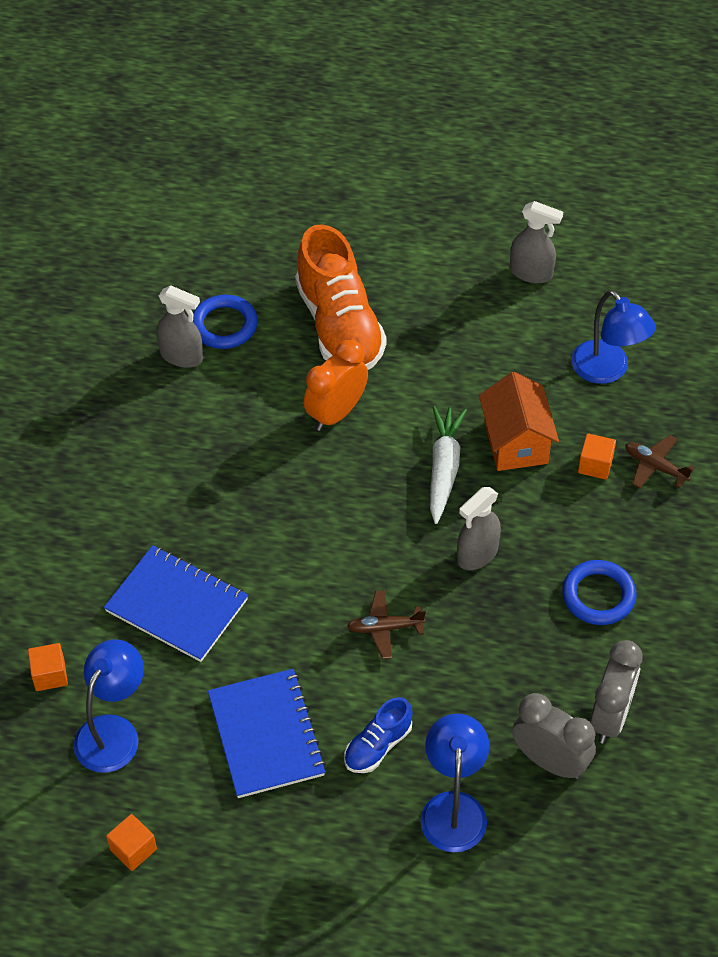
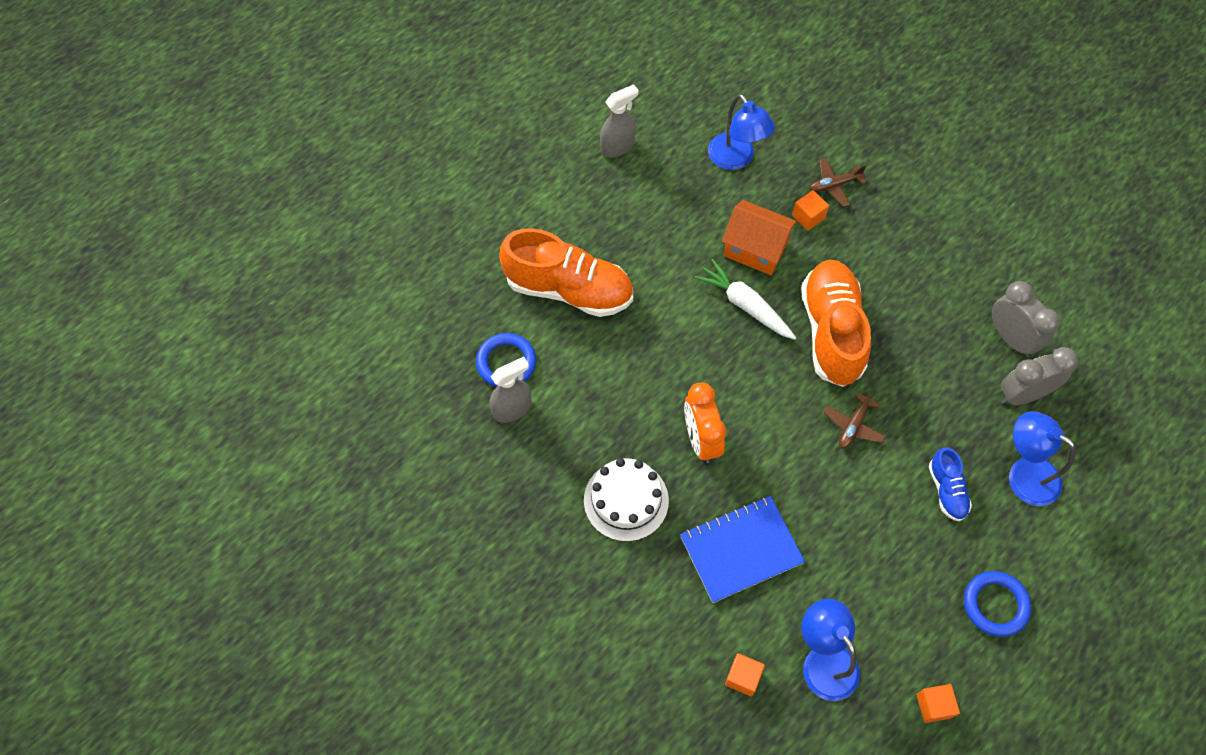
camera: 55 degrees left, 10 degrees up
blue notebook [208,669,326,798] -> none
orange clock [304,340,368,431] -> orange clock moved to [684,383,726,463]
grey spray bottle [457,487,501,570] -> orange shoe [801,260,871,387]
blue ring [562,560,637,625] -> blue ring moved to [964,571,1032,637]
blue lamp [571,290,656,384] -> blue lamp turned 60 degrees clockwise [708,94,775,170]
none -> white cake [584,458,669,542]

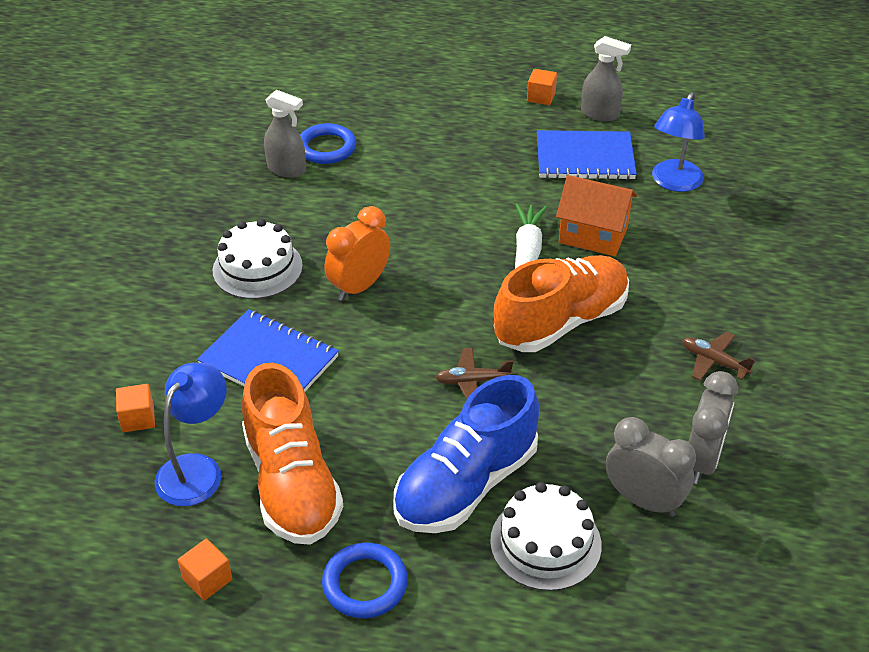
camera: 55 degrees right, 20 degrees down
orange shoe [499,228,633,317] -> orange shoe moved to [242,363,343,545]
orange house [722,200,797,275] -> orange house turned 60 degrees counterclockwise [556,175,637,256]
orange cube [792,190,829,231] -> orange cube moved to [527,69,557,105]
brown plane [809,158,866,207] -> brown plane moved to [682,332,756,381]
blue shoe [929,447,972,521] -> blue shoe [393,375,539,533], size x2.06
blue lamp [1009,411,1075,506] -> white cake [490,482,602,591]
none -> blue notebook [537,130,637,180]

